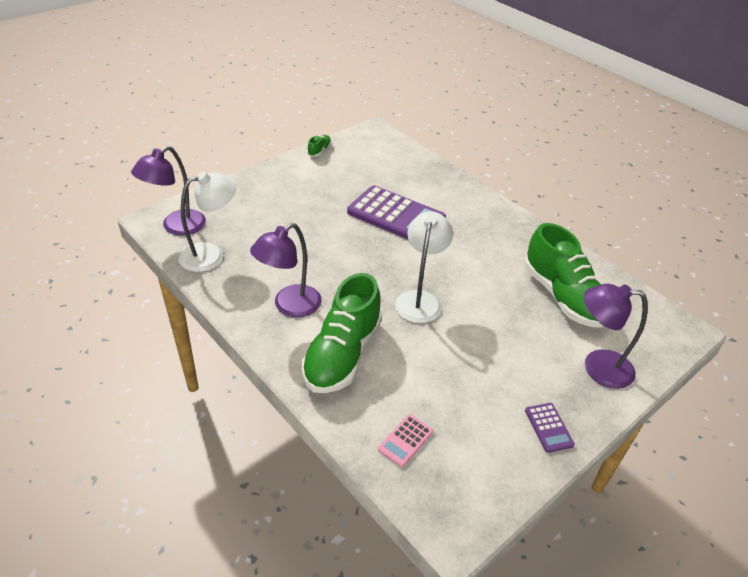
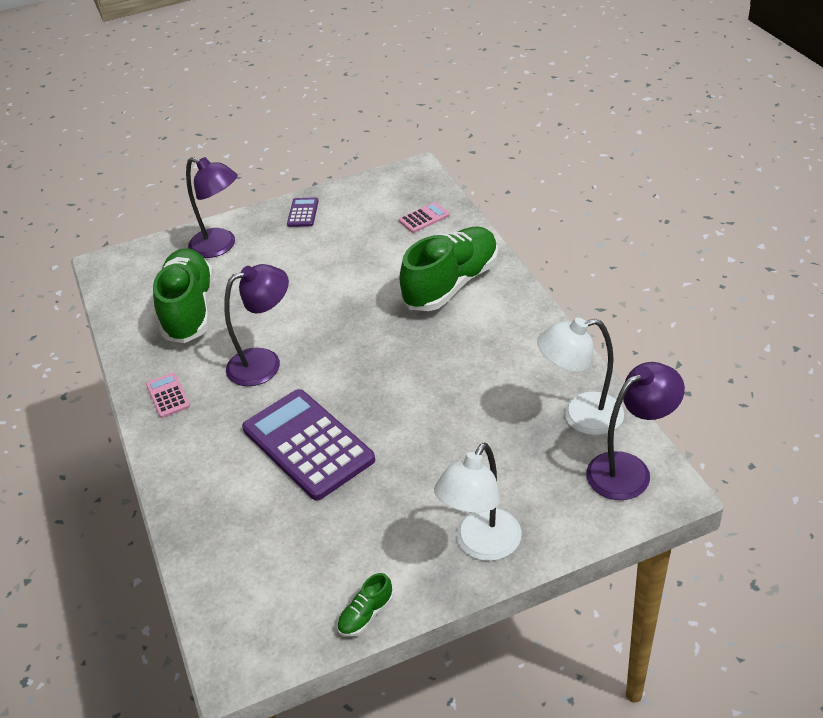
camera: 155 degrees left, 0 degrees up
purple lamp [250,223,322,318] -> purple lamp moved to [224,264,289,386]
white lamp [395,211,453,323] -> white lamp moved to [434,443,522,561]
none -> pink calculator [146,373,190,418]

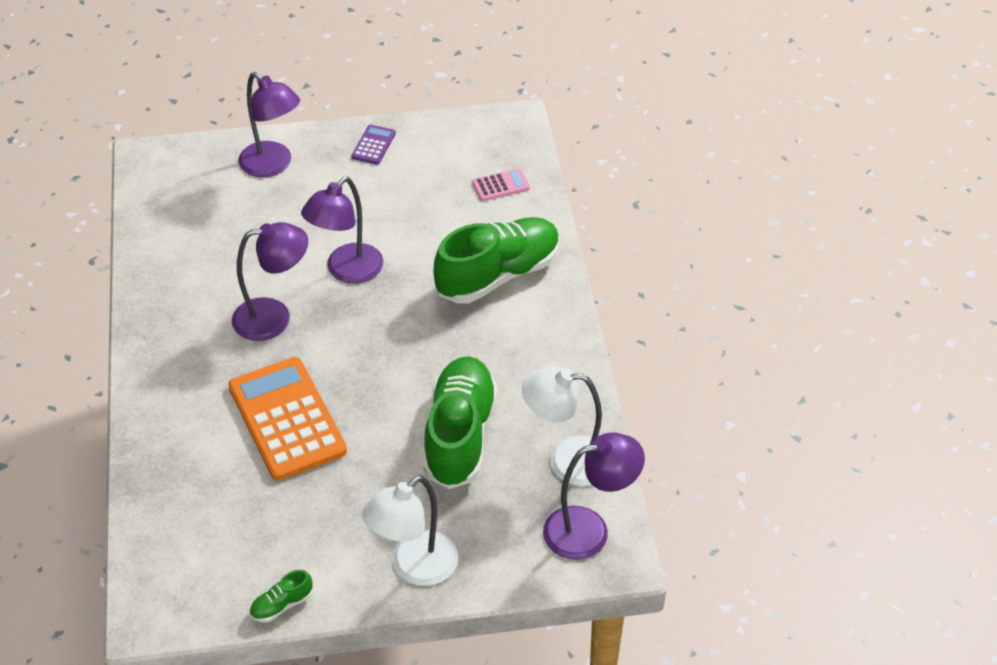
camera: 10 degrees right, 5 degrees up
pink calculator [146,373,190,418] -> none
green shoe [153,248,213,343] -> green shoe moved to [423,356,497,489]
purple calculator [242,389,375,501] -> orange calculator [228,357,347,481]
none -> purple lamp [301,177,383,284]

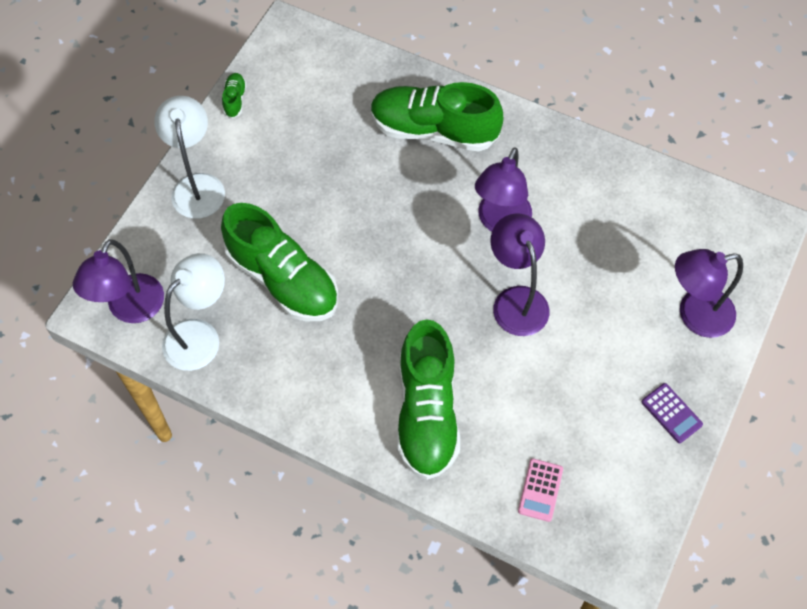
camera: 125 degrees right, 15 degrees up
orange calculator [228,357,347,481] -> none
none -> green shoe [371,82,503,152]

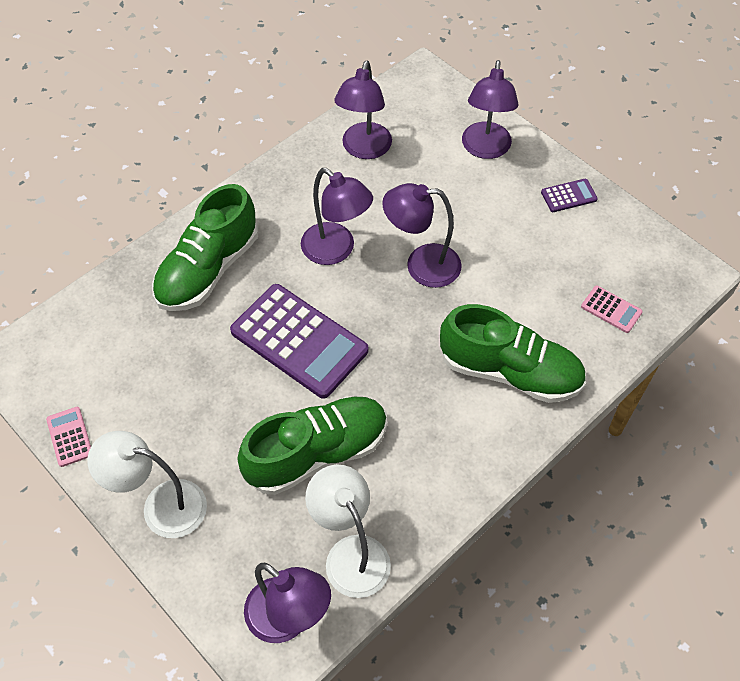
camera: 70 degrees left, 5 degrees down
green shoe [222,73,247,118] -> pink calculator [46,407,91,467]
none -> purple calculator [230,284,368,399]
none -> purple lamp [334,60,392,159]

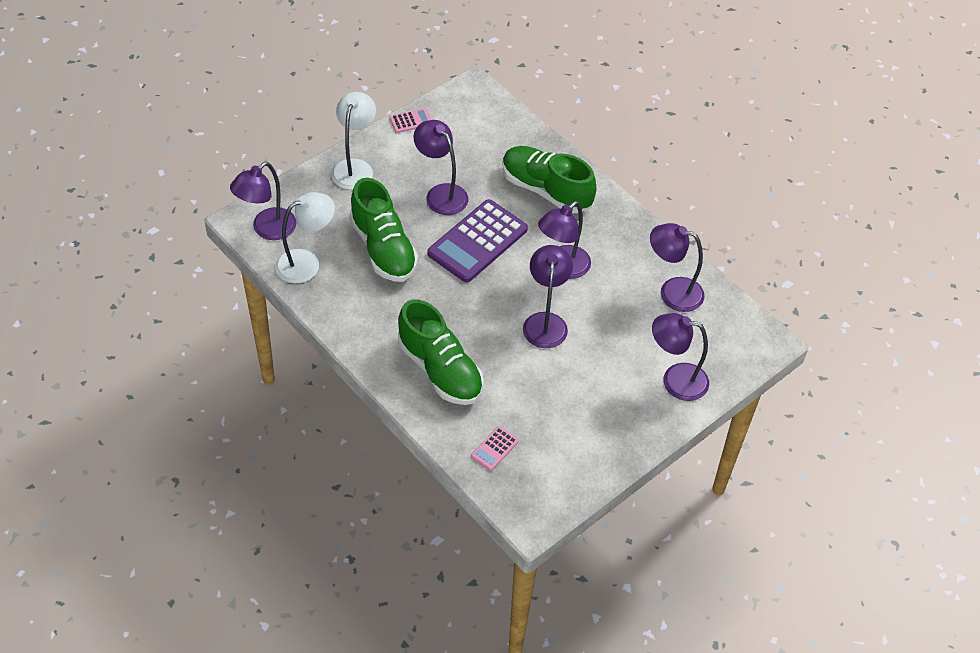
camera: 90 degrees right, 5 degrees down
green shoe [440,304,586,403] -> green shoe turned 60 degrees counterclockwise [398,299,484,405]
purple calculator [541,179,598,212] -> none
none -> purple lamp [414,120,468,215]

